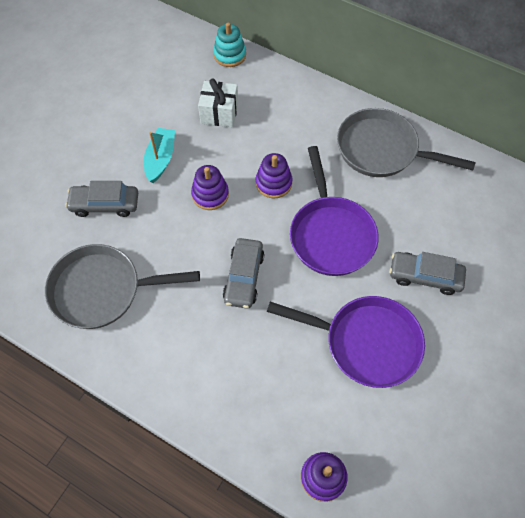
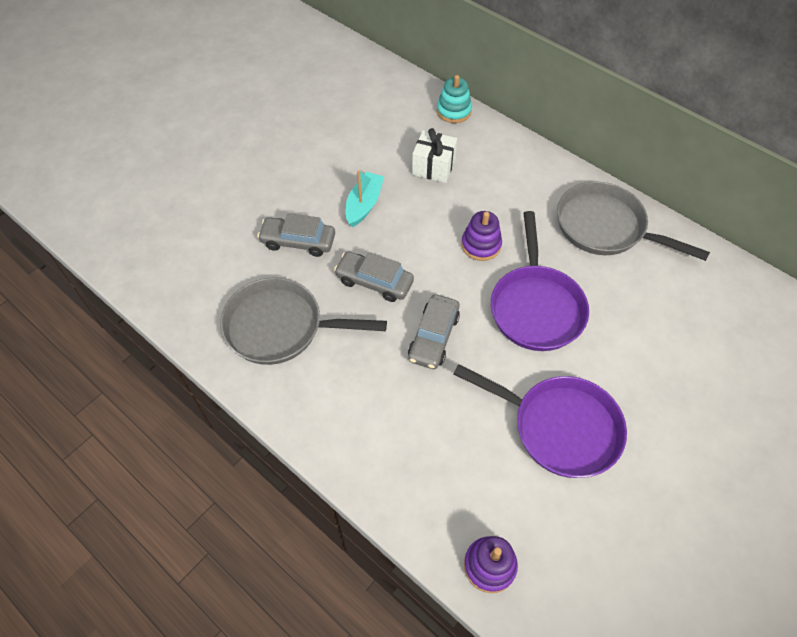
camera: 10 degrees right, 5 degrees down
purple stacking toy [191,165,229,210] -> none
grey car [389,252,466,295] -> grey car moved to [334,252,414,302]

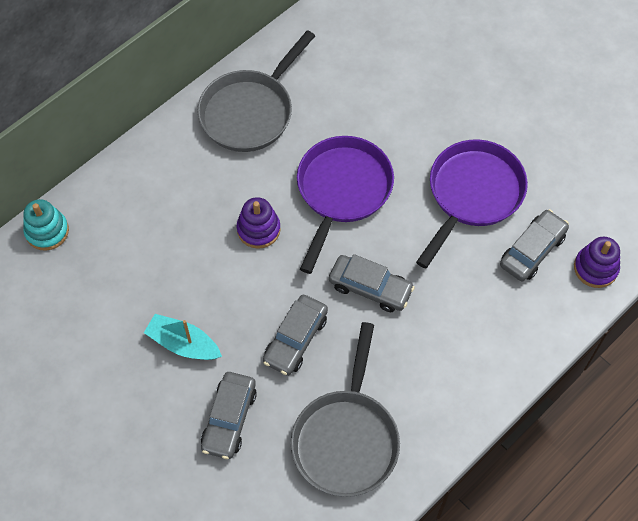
camera: 85 degrees left, 5 degrees up
white gift [412,128,457,183] -> none
purple pan [491,211,589,351] -> purple pan turned 75 degrees counterclockwise [297,136,394,274]
none -> grey car [500,209,569,281]

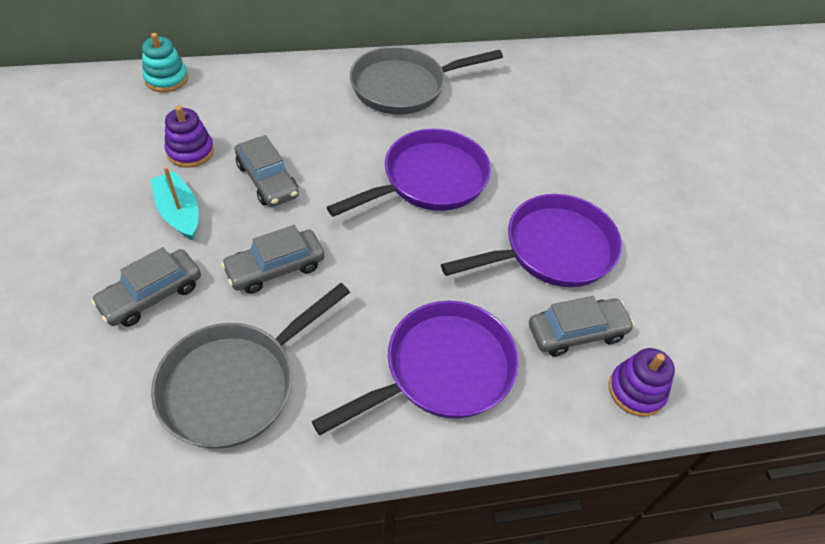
camera: 30 degrees right, 10 degrees down
purple stacking toy [237,197,281,249] -> purple stacking toy moved to [165,106,214,168]
grey car [329,254,415,312] -> grey car moved to [235,135,299,207]
none -> purple pan [312,301,519,435]

